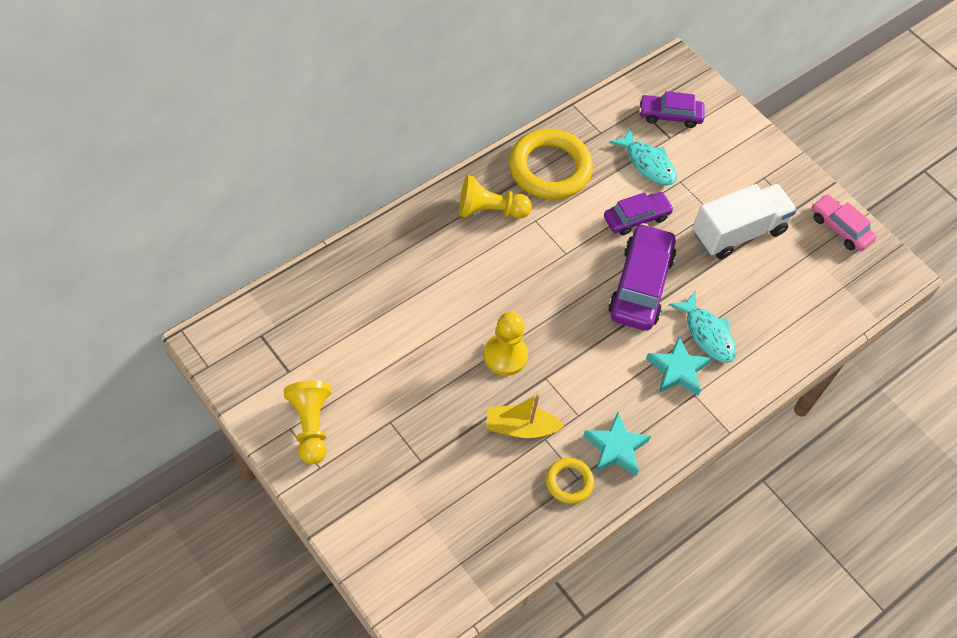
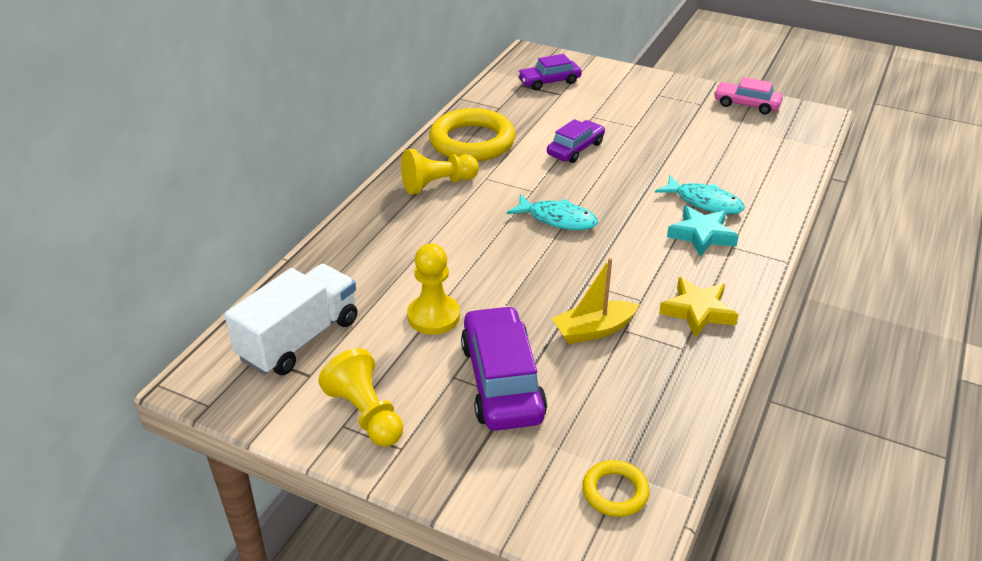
camera: 20 degrees left, 20 degrees down
yellow pawn [483,312,528,376] -> yellow pawn moved to [407,244,460,335]
yellow ring [546,458,594,504] -> yellow ring moved to [582,460,649,517]
turquoise star [583,412,651,476] -> yellow star [659,277,738,338]
purple car [608,223,676,331] -> purple car moved to [461,306,547,431]
turquoise fish [609,128,677,185] -> turquoise fish moved to [507,194,598,230]
white truck [693,184,797,259] -> white truck moved to [224,264,358,375]

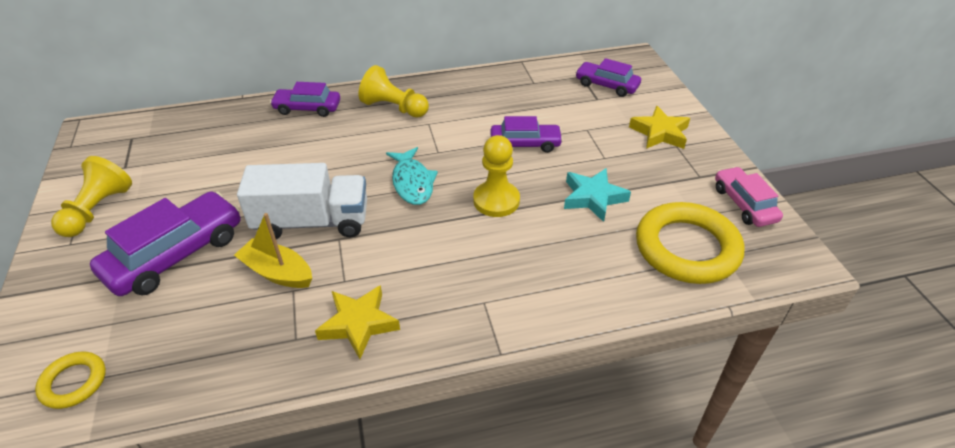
camera: 50 degrees right, 5 degrees up
white truck [224,264,358,375] -> white truck moved to [237,163,367,239]
yellow pawn [407,244,460,335] -> yellow pawn moved to [473,135,520,217]
yellow ring [429,108,515,161] -> yellow ring moved to [636,202,745,284]
turquoise fish [655,175,745,214] -> none
turquoise star [667,206,739,257] -> turquoise star moved to [564,168,631,222]
none -> purple car [270,82,340,117]
none -> yellow star [629,106,690,149]

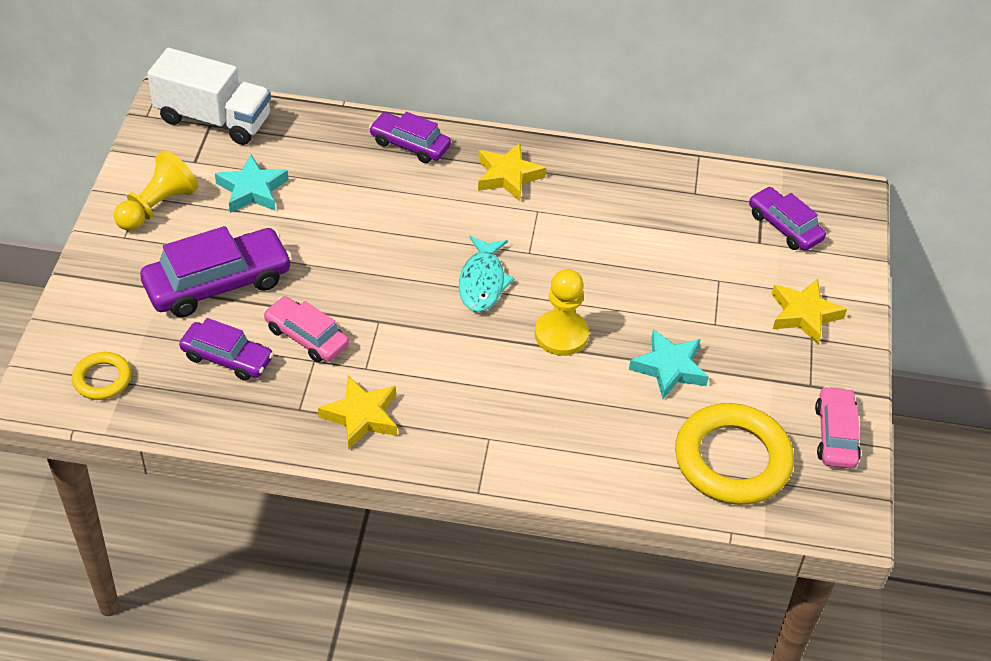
camera: 20 degrees right, 5 degrees up
yellow boat [234,213,312,288] -> pink car [263,296,349,363]
white truck [237,163,367,239] -> white truck moved to [147,48,271,145]
yellow pawn [359,65,429,118] -> yellow star [478,143,546,201]
purple car [491,116,563,153] -> purple car moved to [179,318,274,381]
none -> turquoise star [215,155,288,213]

